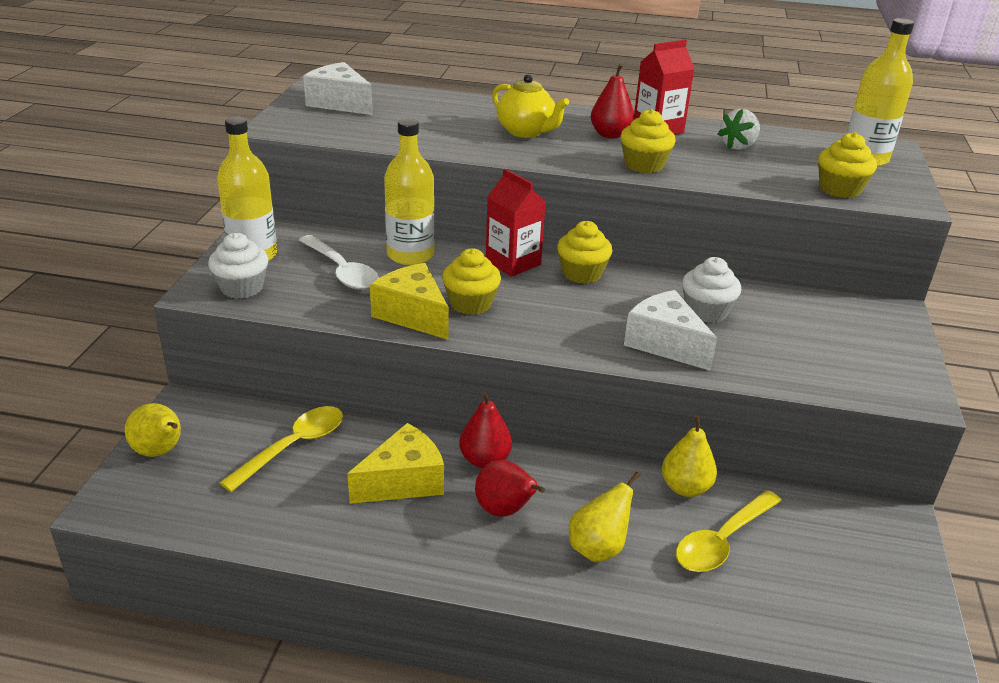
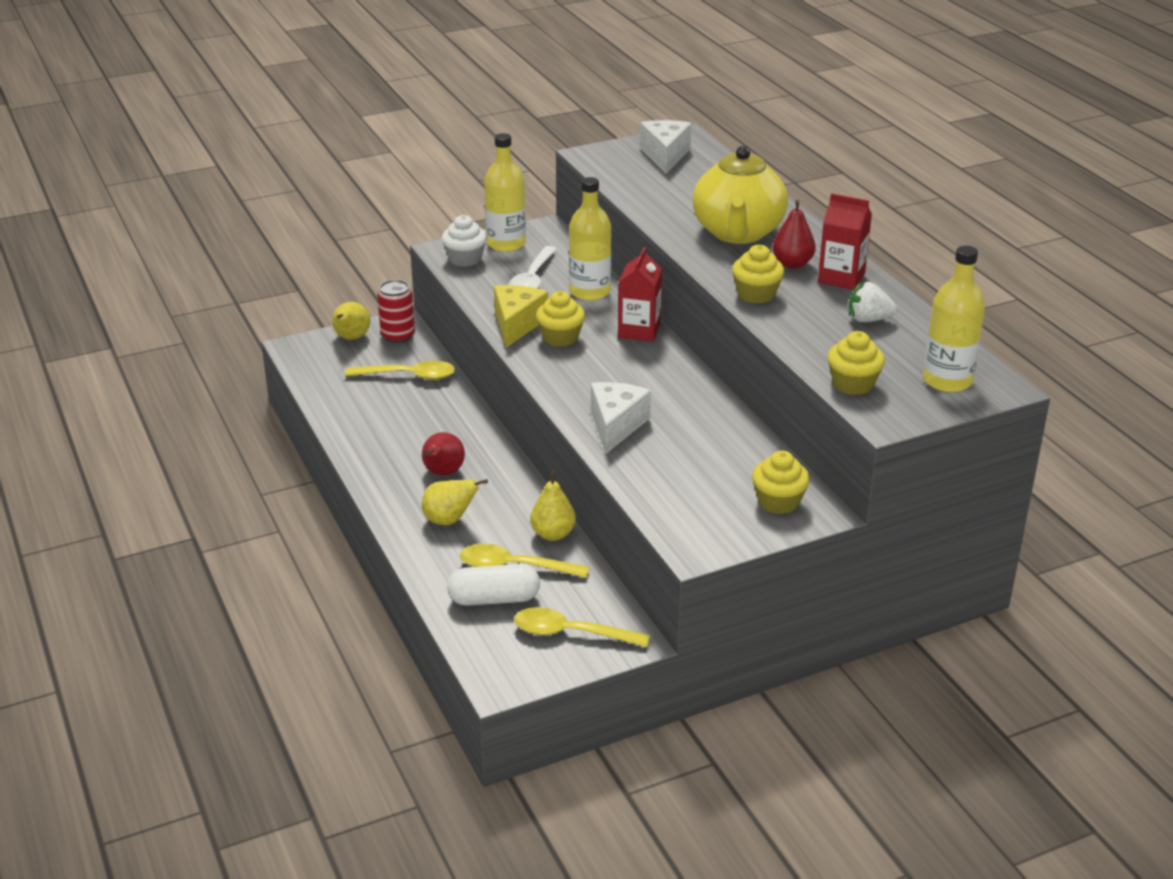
camera: 55 degrees right, 0 degrees up
yellow cheese [347,423,444,504] -> none
red pear [459,391,512,468] -> none
yellow teapot [492,74,569,138] -> yellow teapot [693,146,788,244], size x1.67
yellow cupcake [557,221,613,283] -> yellow cupcake moved to [752,450,810,514]
white cupcake [682,257,741,323] -> none
none -> red can [377,280,415,343]
none -> white capsule [447,564,540,606]
none -> yellow spoon [514,607,650,647]

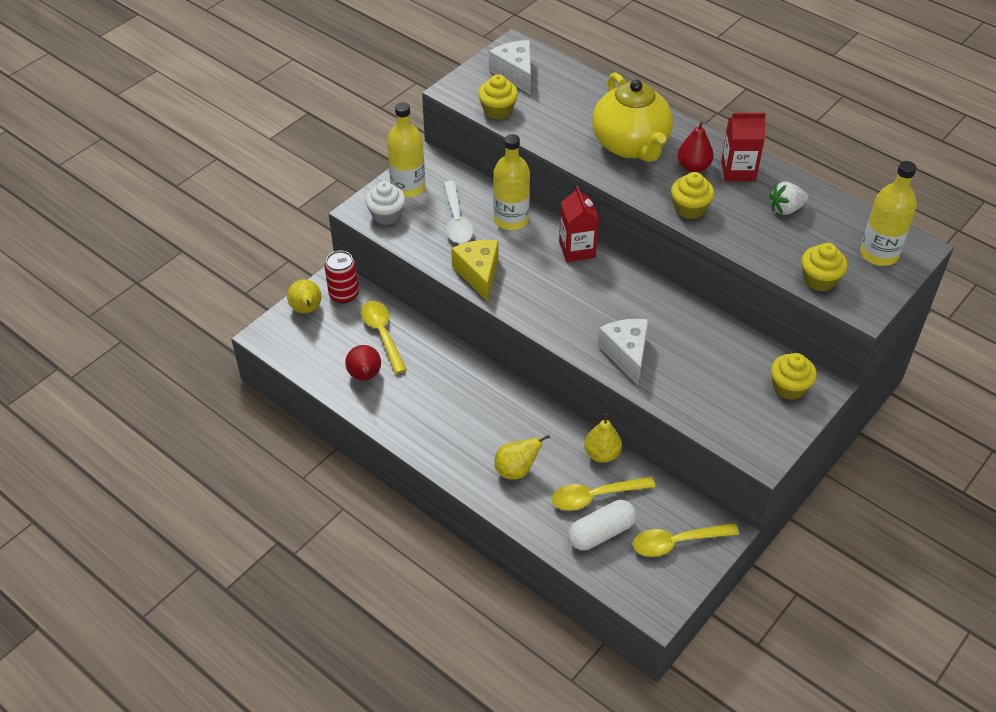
camera: 25 degrees left, 15 degrees up
yellow spoon [345,361,455,380] -> yellow spoon turned 90 degrees counterclockwise [361,301,407,374]
red pear [422,432,465,476] -> red pear moved to [345,345,381,380]
yellow cupcake [536,291,585,347] -> yellow cupcake moved to [478,74,518,119]

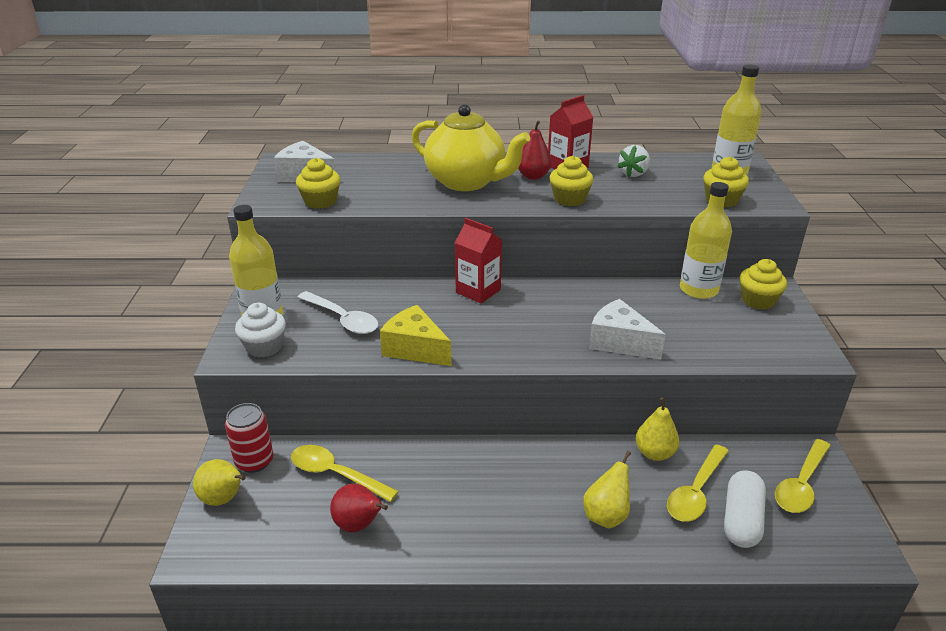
camera: 40 degrees left, 15 degrees down
yellow bottle [493,134,530,230] -> yellow bottle moved to [680,182,732,299]

